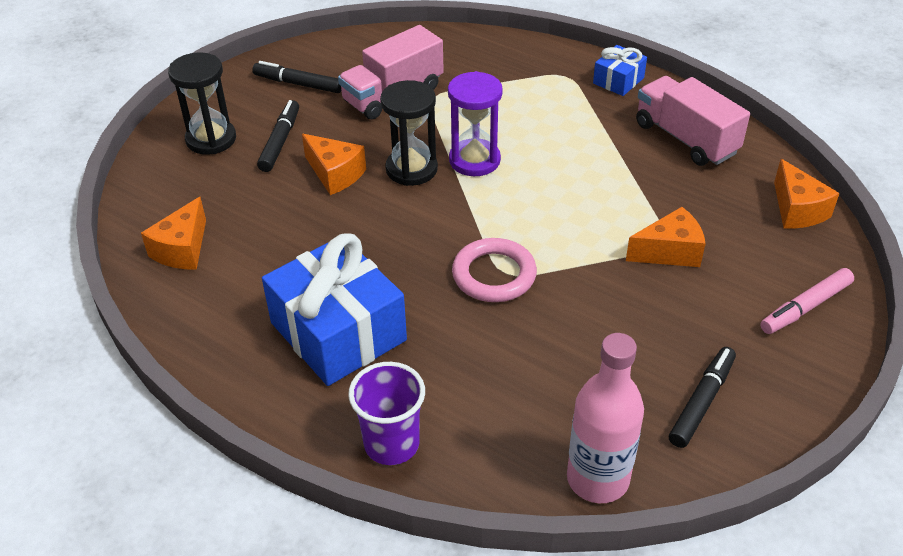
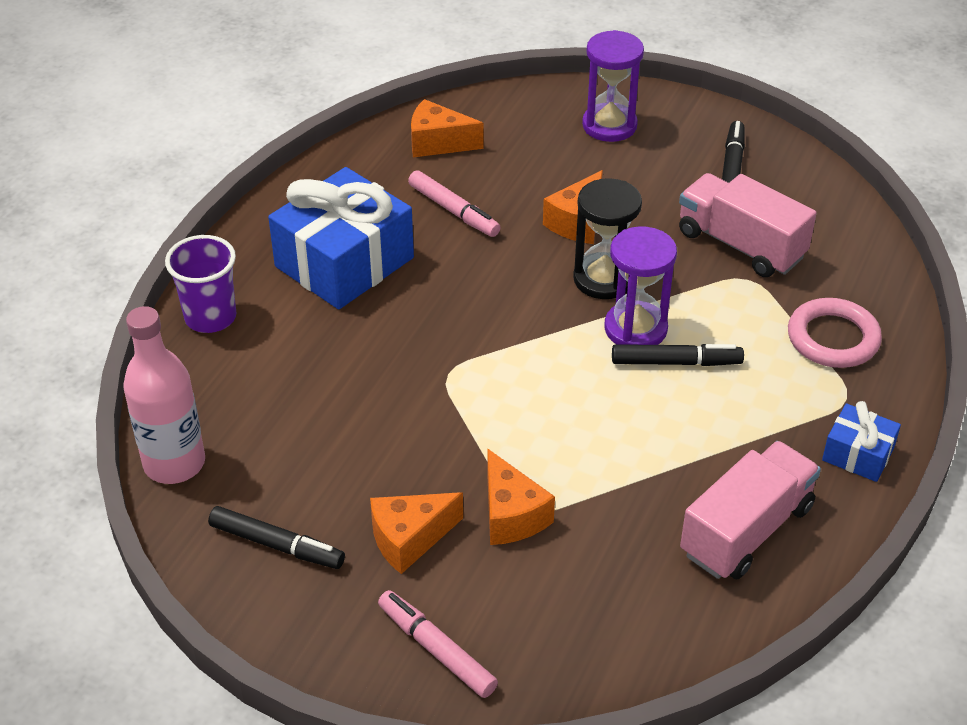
camera: 80 degrees right, 0 degrees up
black hourglass [168,52,236,155] -> purple hourglass [582,30,644,142]
black marker [257,100,299,172] -> black marker moved to [612,344,744,366]
pink ring [452,238,537,302] -> pink ring moved to [788,298,882,368]
orange cheese [774,159,840,229] -> orange cheese moved to [370,492,463,574]
none -> pink marker [408,170,501,237]

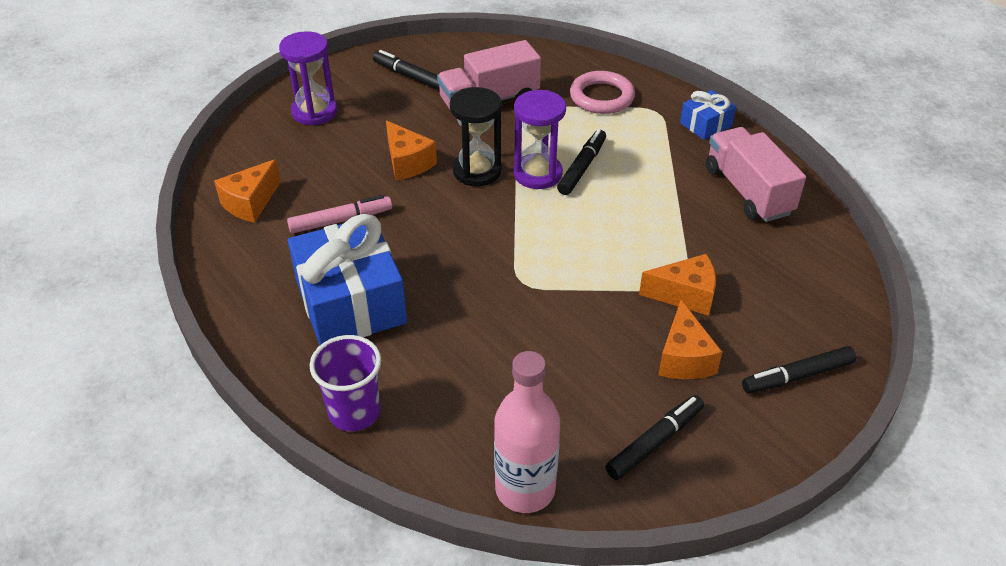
camera: 65 degrees left, 0 degrees up
pink marker [378,590,498,698] -> black marker [742,346,856,393]

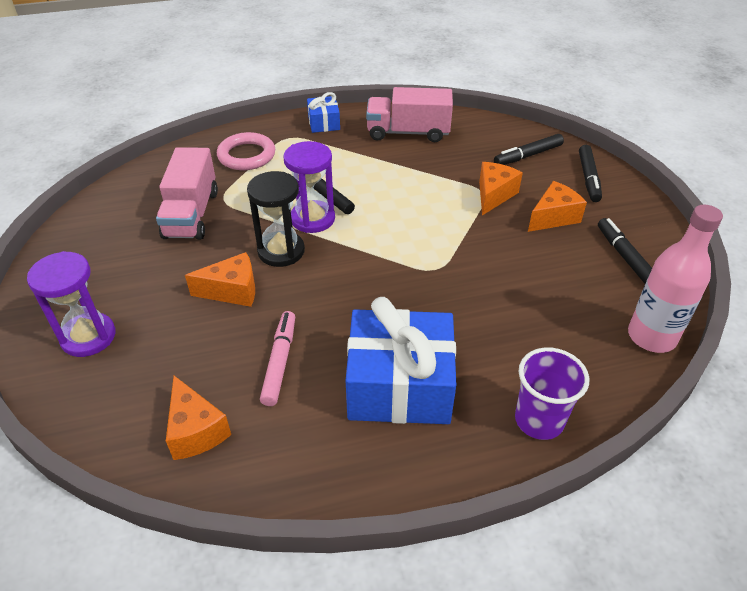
camera: 65 degrees left, 0 degrees up
black marker [373,50,440,91] -> black marker moved to [494,134,564,165]
orange cheese [658,300,722,379] -> orange cheese turned 60 degrees counterclockwise [528,181,587,232]

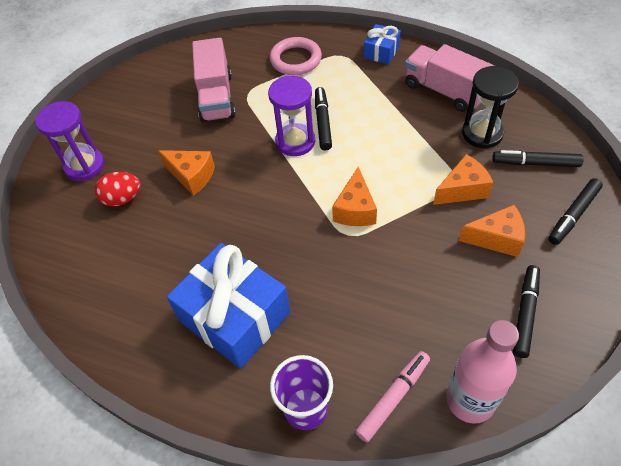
camera: 40 degrees right, 10 degrees up
pink truck [156,147,218,240] -> pink truck turned 45 degrees counterclockwise [192,38,236,122]
orange cheese [166,376,231,460] -> orange cheese moved to [332,167,377,226]
black hourglass [247,171,305,267] -> black hourglass moved to [462,66,519,149]
pink marker [260,311,295,406] -> pink marker moved to [355,351,430,443]
none -> red egg [95,172,141,207]

